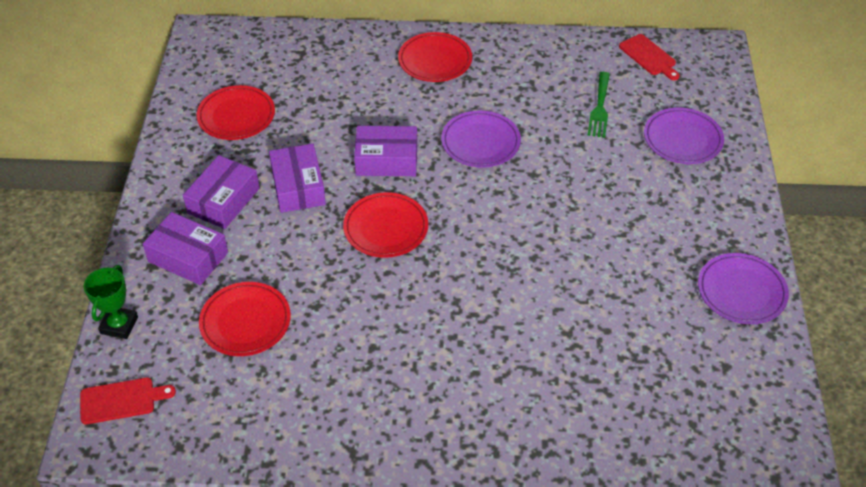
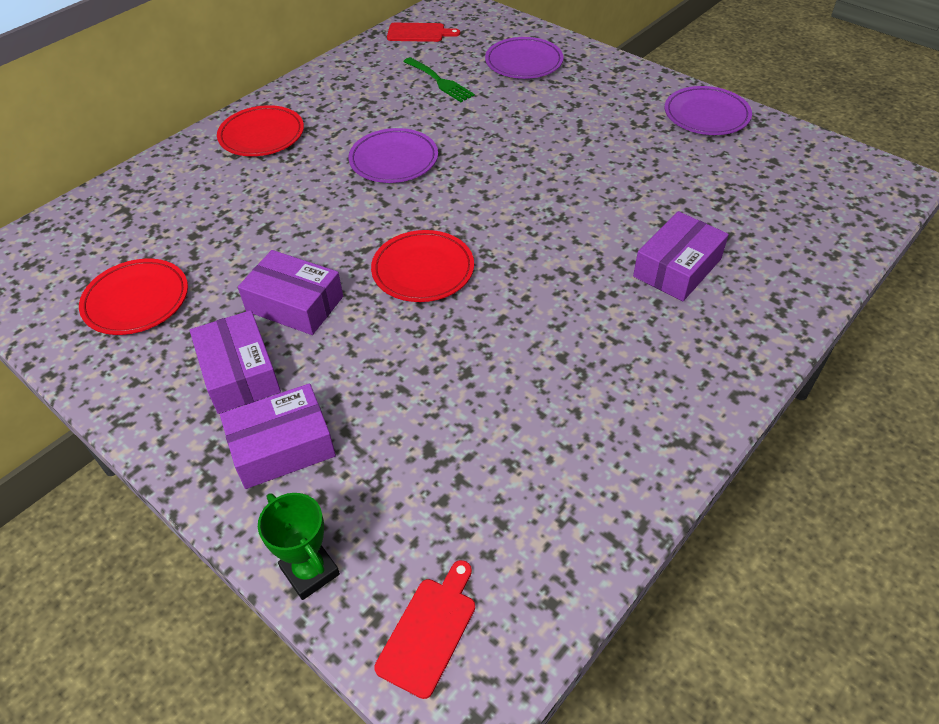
camera: 50 degrees left, 0 degrees up
red plate [199,282,291,356] -> none
purple box [354,126,417,176] -> purple box moved to [633,211,729,301]

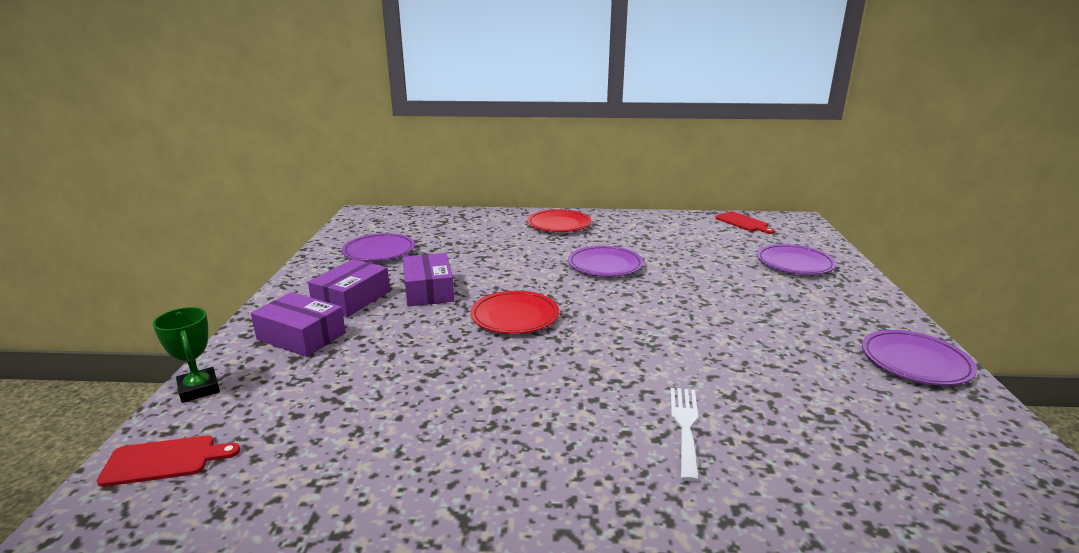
camera: 50 degrees right, 25 degrees down
red plate [79,259,188,335] -> purple plate [342,233,415,261]
green trophy [258,493,340,600] -> green trophy turned 45 degrees counterclockwise [153,307,220,403]
green fork [403,57,475,102] -> none
purple box [633,211,729,301] -> white fork [670,388,699,482]

